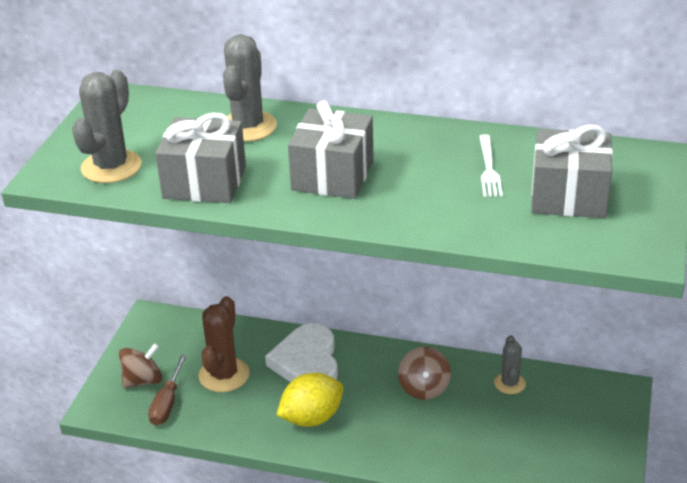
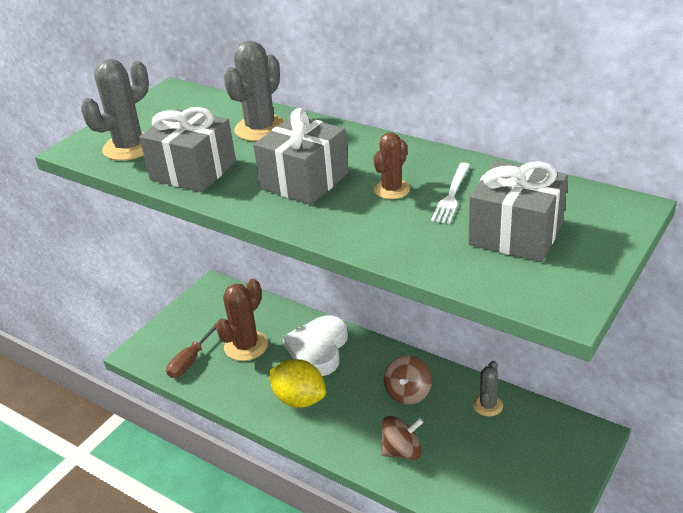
camera: 20 degrees right, 0 degrees up
brown spinning top [119,343,162,388] -> brown spinning top moved to [381,416,423,460]
yellow lemon [276,373,343,427] -> yellow lemon turned 45 degrees clockwise [269,359,326,408]
none -> brown cactus [373,132,410,199]

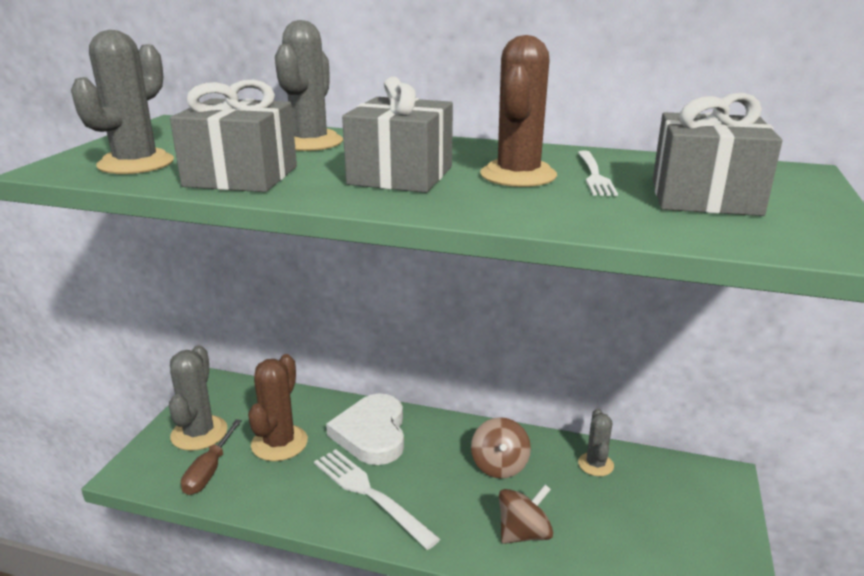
camera: 20 degrees left, 10 degrees down
yellow lemon [269,359,326,408] -> white fork [314,449,440,550]
brown cactus [373,132,410,199] -> brown cactus [480,35,557,187], size x1.65
none -> grey cactus [169,345,228,451]

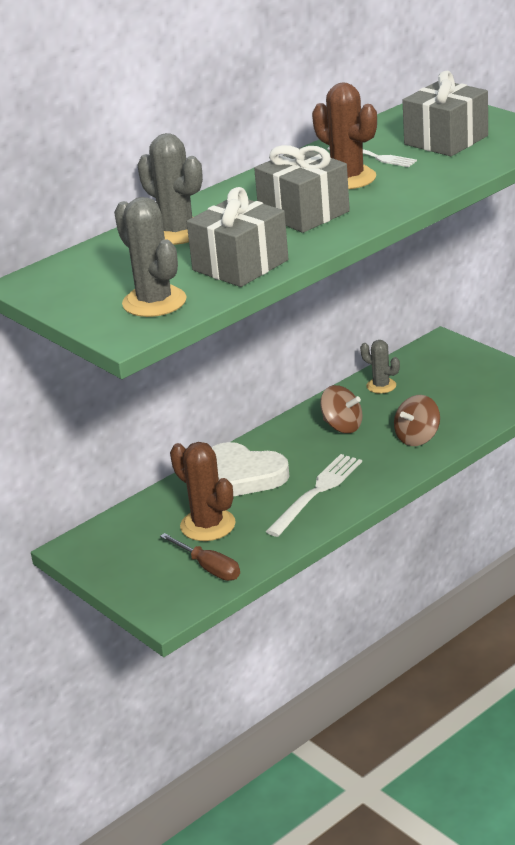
camera: 55 degrees left, 5 degrees up
grey cactus [169,345,228,451] -> none
white fork [314,449,440,550] -> white fork turned 135 degrees clockwise [266,454,362,537]
brown spinning top [499,484,553,544] -> brown spinning top turned 135 degrees counterclockwise [394,395,440,446]

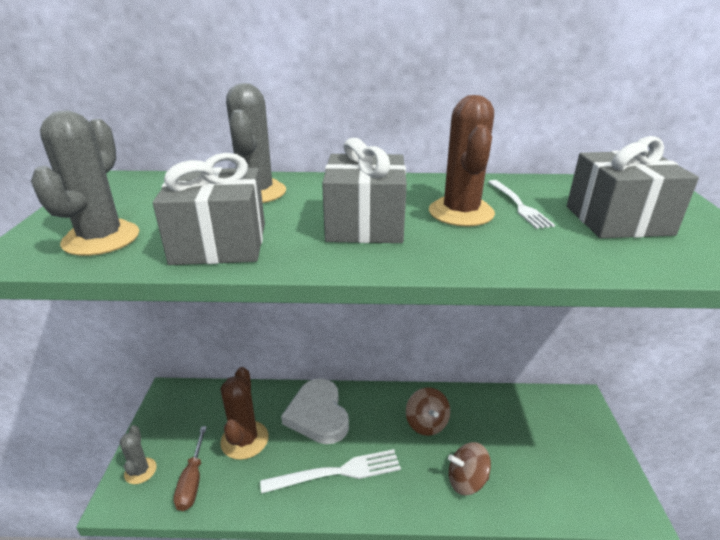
camera: 40 degrees right, 0 degrees up
grey cactus [360,340,400,393] -> grey cactus moved to [119,425,156,484]

